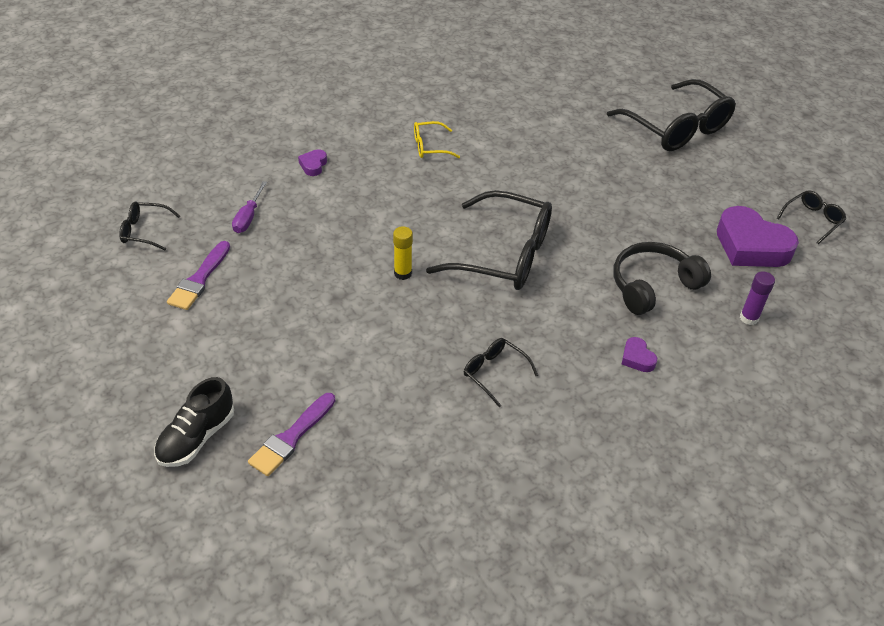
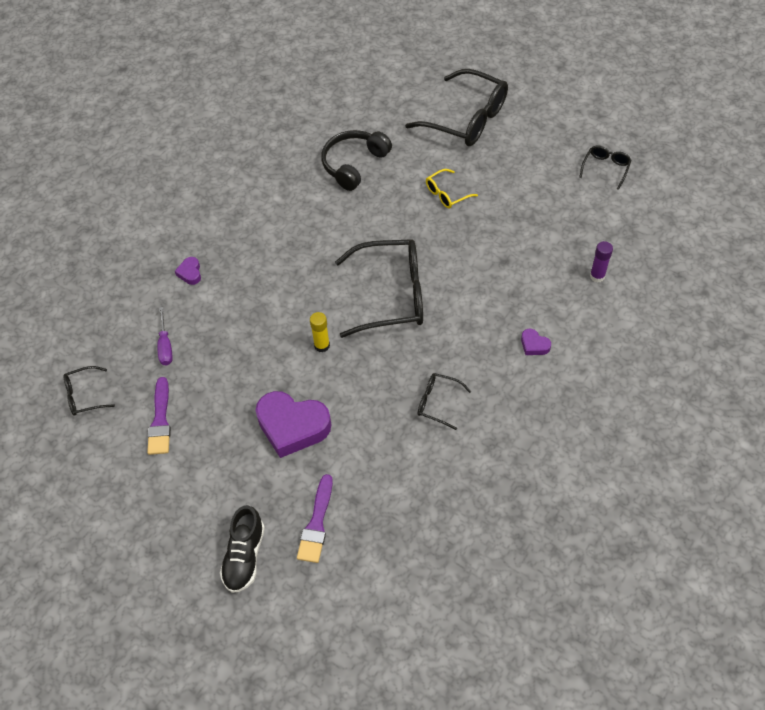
camera: 20 degrees left, 10 degrees up
yellow glasses [414,121,460,158] -> yellow glasses moved to [426,169,478,208]
black headphones [613,242,711,315] -> black headphones moved to [321,130,392,191]
purple heart [717,206,799,267] -> purple heart moved to [255,391,331,458]

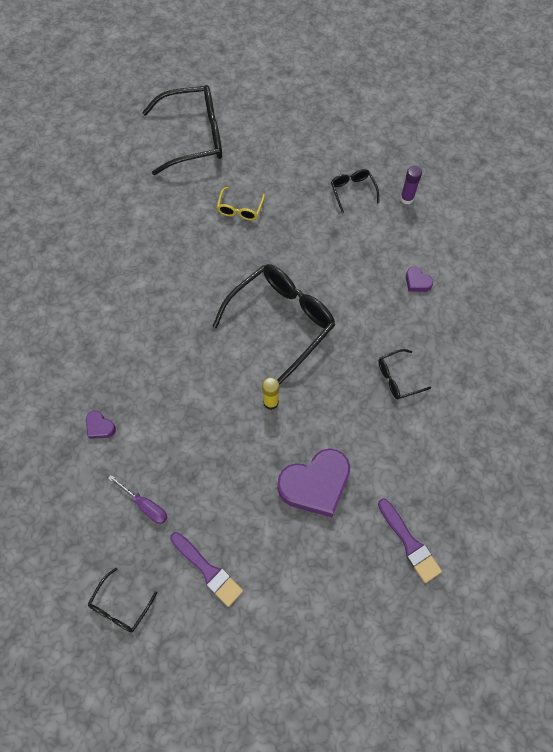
camera: 45 degrees left, 10 degrees up
black shoe [220,505,265,593] -> none
black headphones [321,130,392,191] -> none
purple heart [521,329,551,355] -> purple heart turned 45 degrees clockwise [406,267,433,292]
black glasses [579,145,632,190] -> black glasses moved to [331,169,379,213]

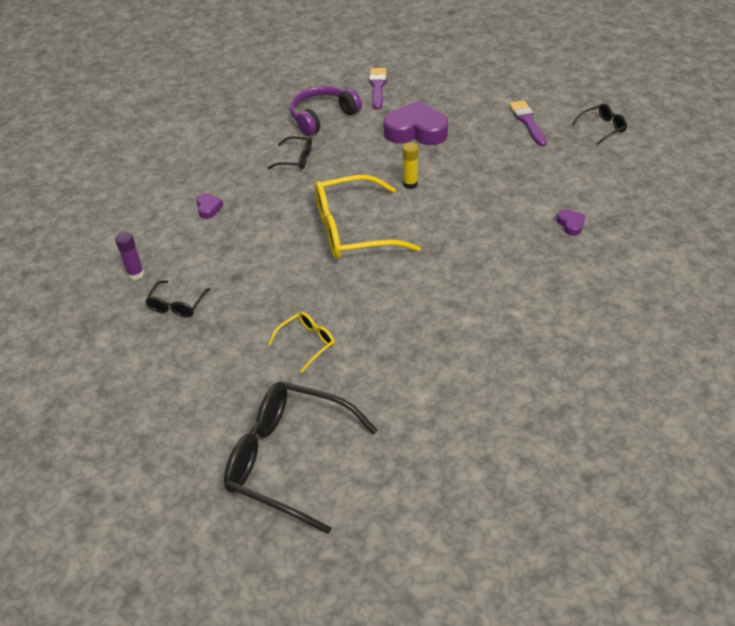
camera: 145 degrees left, 20 degrees down
purple screwdriver [108,475,168,524] -> none
black glasses [212,264,335,385] -> yellow glasses [315,175,421,260]
none -> purple headphones [290,86,362,136]

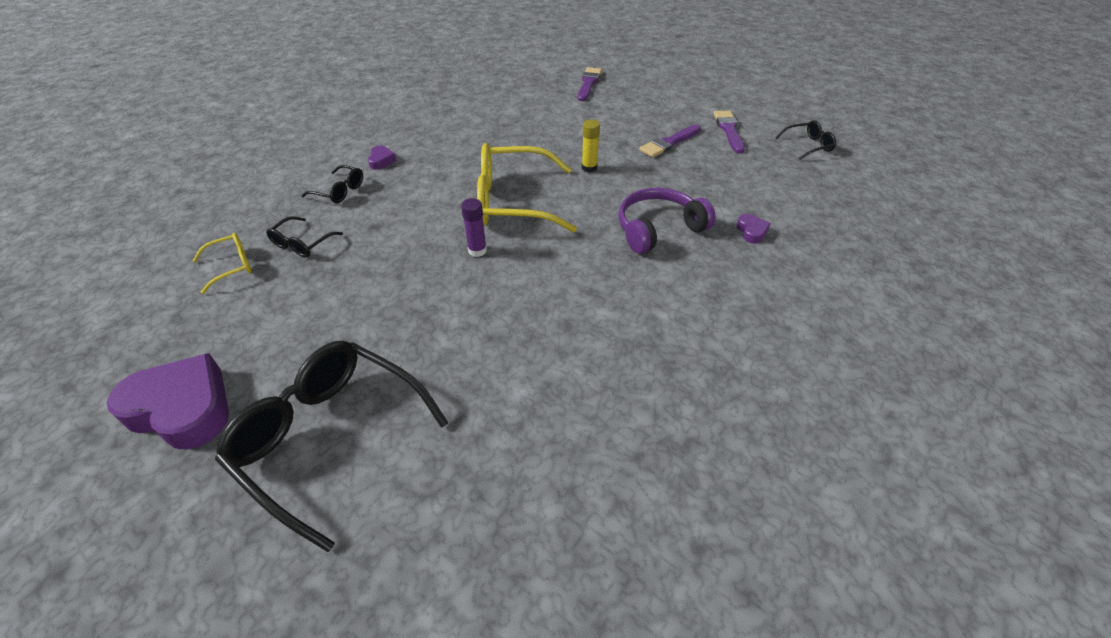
camera: 10 degrees right, 0 degrees up
purple glue stick [115,232,144,280] -> purple glue stick moved to [461,198,487,257]
black glasses [268,136,312,169] -> black glasses moved to [302,165,363,203]
yellow glasses [268,312,335,373] -> yellow glasses moved to [193,233,252,294]
purple headphones [290,86,362,136] -> purple headphones moved to [618,188,716,254]
purple heart [384,101,448,145] -> purple heart moved to [107,353,229,450]
none -> purple brush [639,124,701,157]

